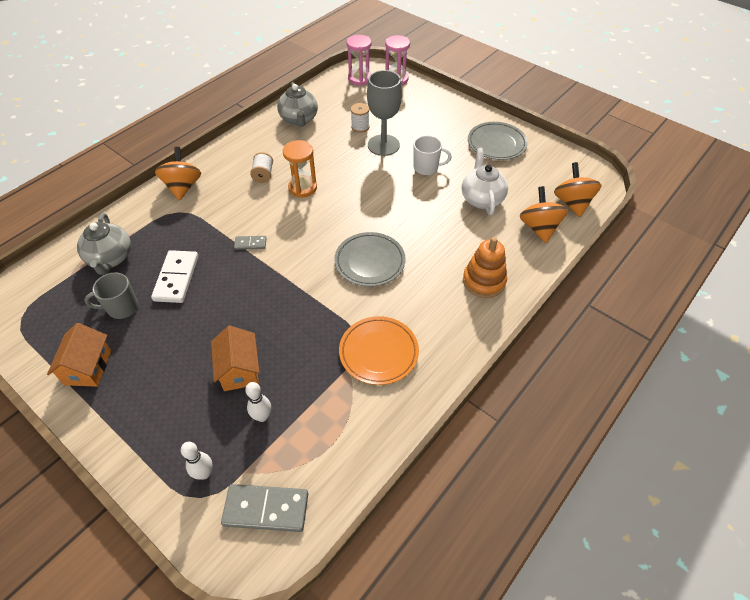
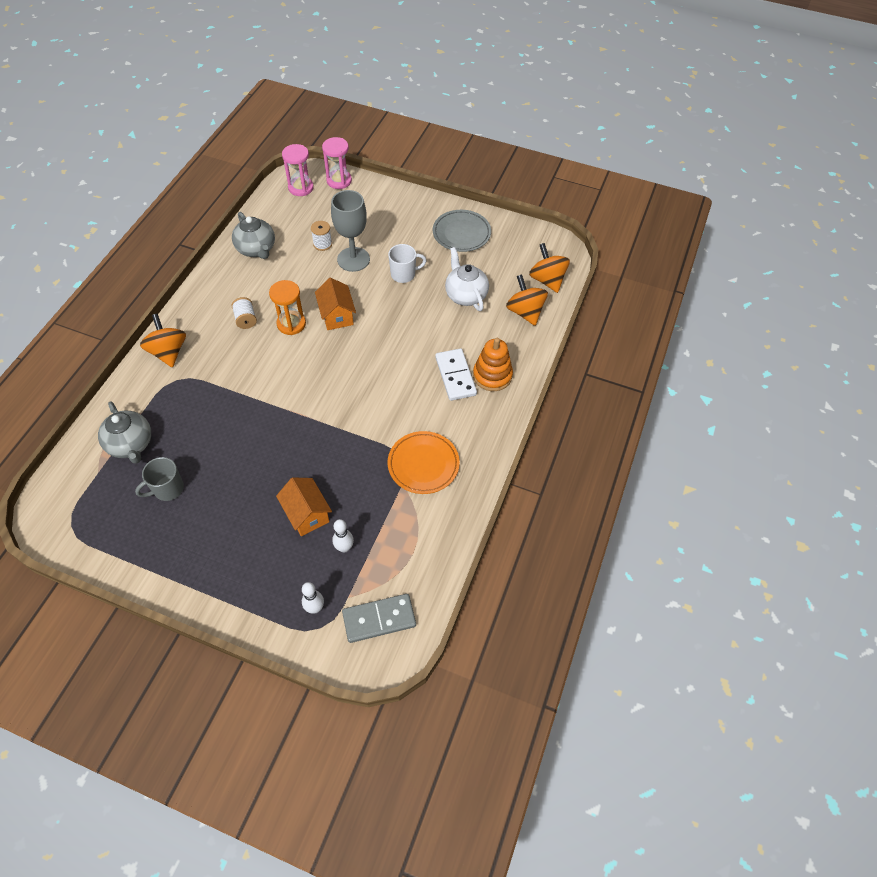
camera: 20 degrees left, 5 degrees up
orange house [47,323,111,387] -> orange house moved to [315,278,356,330]
white domino [151,250,198,303] -> white domino moved to [435,348,477,401]
grey domino [234,236,266,250] -> none
grey plate [334,232,405,287] -> none

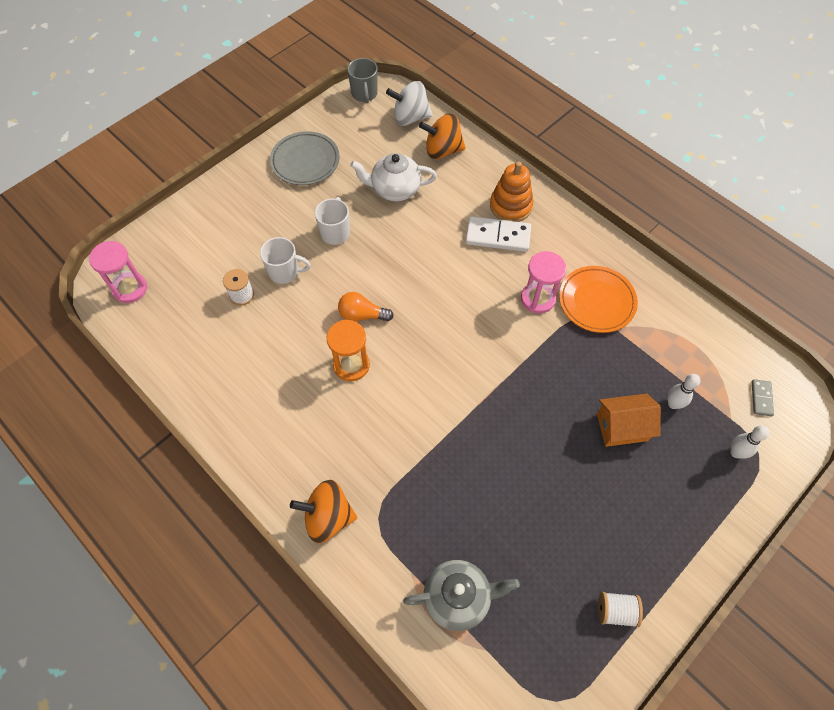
camera: 65 degrees left, 5 degrees up
grey mug [135,457,184,501] -> grey mug moved to [347,58,378,103]
grey teapot [232,212,275,259] -> none
white spool [232,297,257,329] -> white spool moved to [598,592,643,628]
orange house [315,278,356,330] -> orange light bulb [338,292,394,322]
pink hourglass [322,137,352,189] -> pink hourglass moved to [521,251,566,313]
grey goblet [331,190,370,272] -> white mug [260,237,311,284]
grey domino [342,594,416,643] -> grey domino [752,379,774,416], size x0.52
orange spinning top [529,243,570,293] -> white spinning top [386,81,433,126]

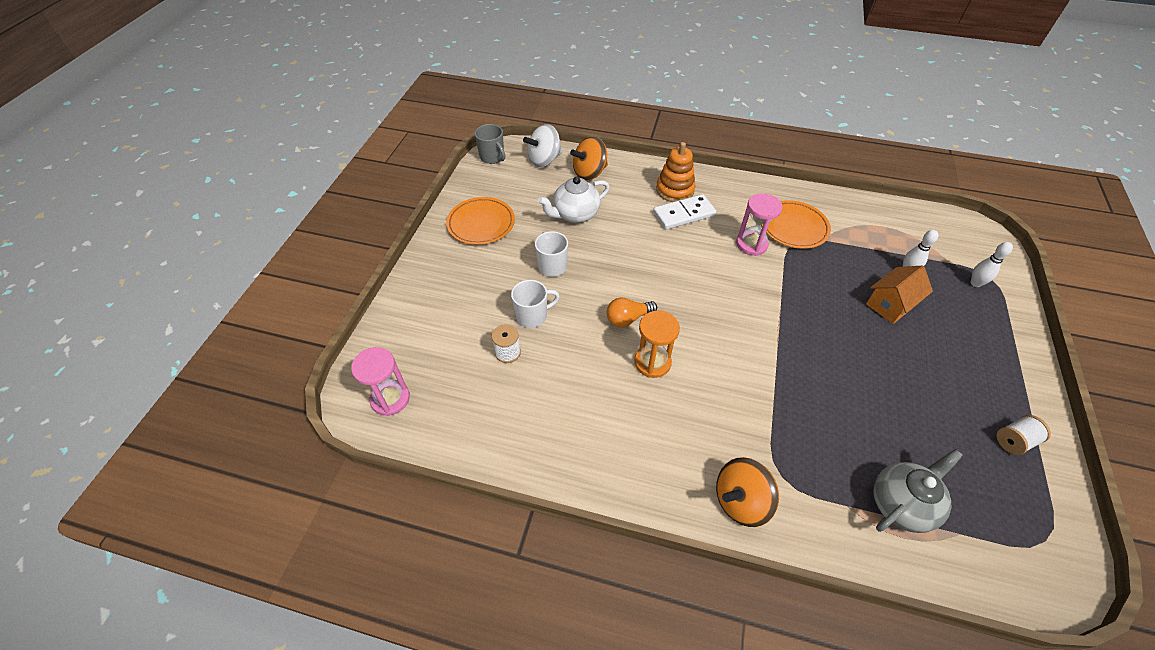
camera: 30 degrees left, 10 degrees down
grey plate [270,131,340,185] -> orange plate [446,197,515,245]
grey domino [752,379,774,416] -> none

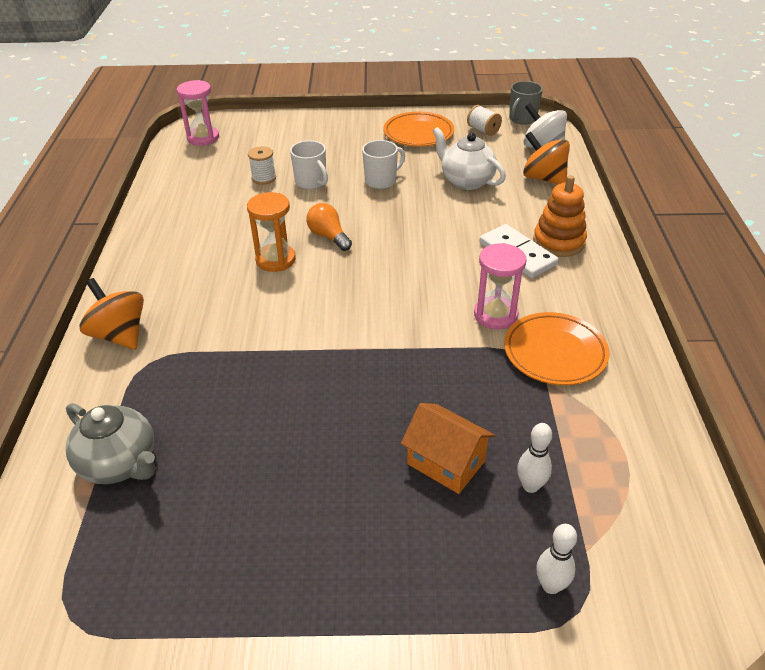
camera: 75 degrees right, 10 degrees down
white spool [997,415,1051,455] -> white spool moved to [467,105,502,136]

